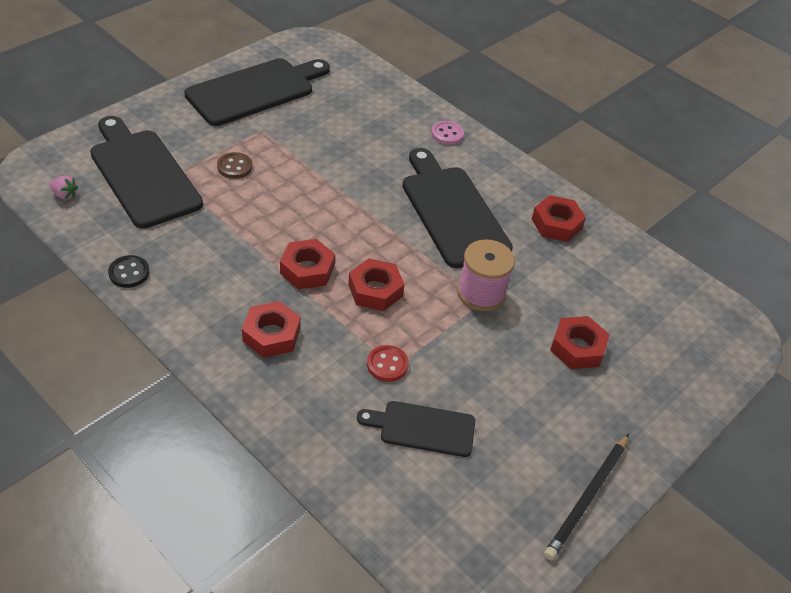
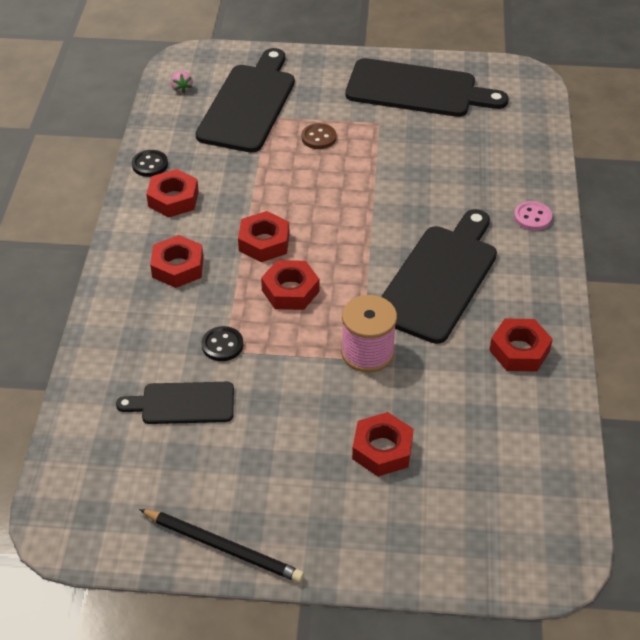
camera: 55 degrees right, 0 degrees up
black cutting board [357,401,475,457] -> black cutting board turned 60 degrees counterclockwise [116,382,234,424]
red button [367,345,409,382] -> black button [202,326,243,361]
black pencil [544,434,629,560] -> black pencil turned 150 degrees counterclockwise [139,509,304,583]
none -> red nut [146,169,199,217]

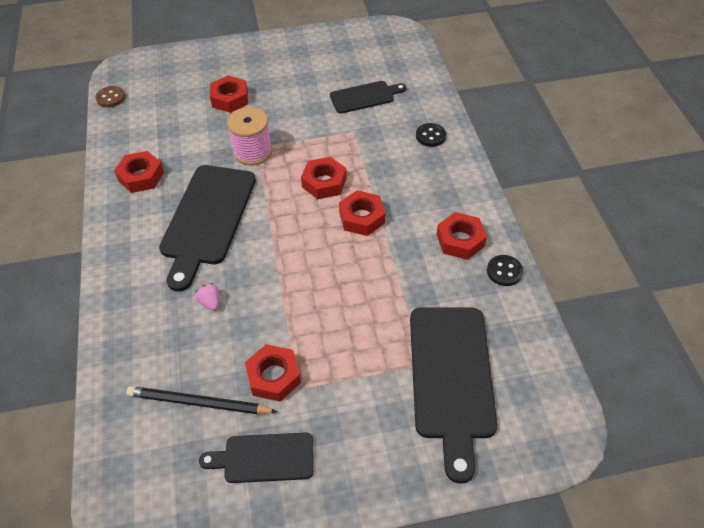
camera: 165 degrees right, 5 degrees up
black pencil [139,509,304,583] -> black pencil moved to [126,386,277,414]
red nut [150,235,203,288] -> red nut moved to [245,344,301,402]
pink strawberry [171,71,193,93] -> pink strawberry moved to [195,283,219,311]
black button [202,326,243,361] -> black button moved to [416,123,446,147]
brown button [302,123,336,149] -> brown button moved to [95,86,125,108]
black cutting board [346,58,509,117] -> black cutting board [199,433,314,483], size x0.57
pink button [514,201,552,231] -> none

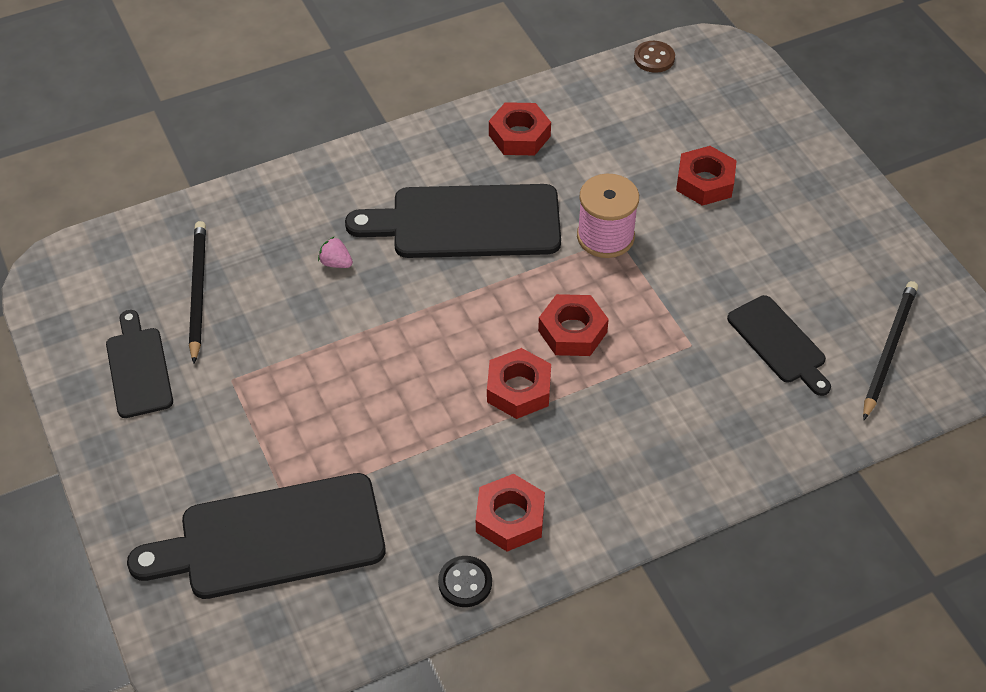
camera: 75 degrees right, 0 degrees up
pink strawberry [195,283,219,311] -> pink strawberry turned 105 degrees counterclockwise [318,236,353,268]
red nut [245,344,301,402] -> none
black button [416,123,446,147] -> none
none -> black pencil [863,281,918,420]

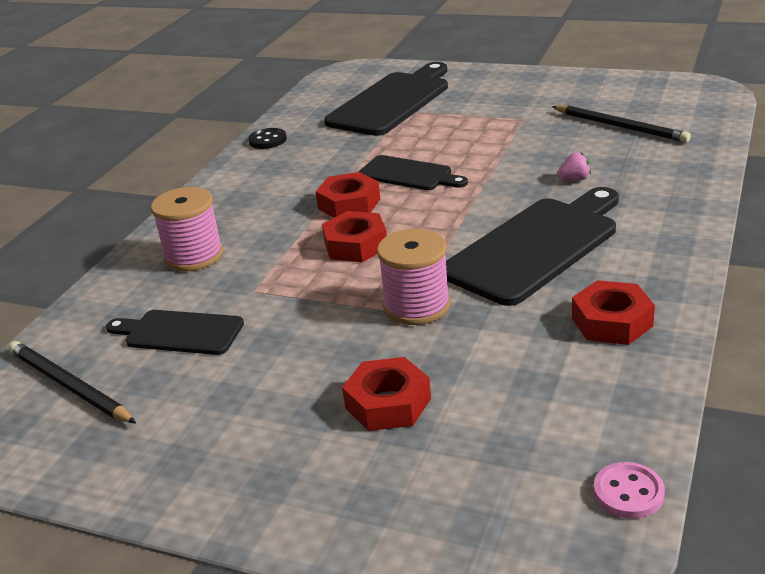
camera: 140 degrees right, 20 degrees down
black cutting board [106,310,173,418] -> black cutting board moved to [358,155,468,190]
red nut [476,474,545,552] -> none
brown button [634,41,675,73] -> pink button [594,462,665,519]
black pencil [863,281,918,420] -> black pencil turned 150 degrees clockwise [9,341,136,423]
none -> pink spool [151,187,223,272]

